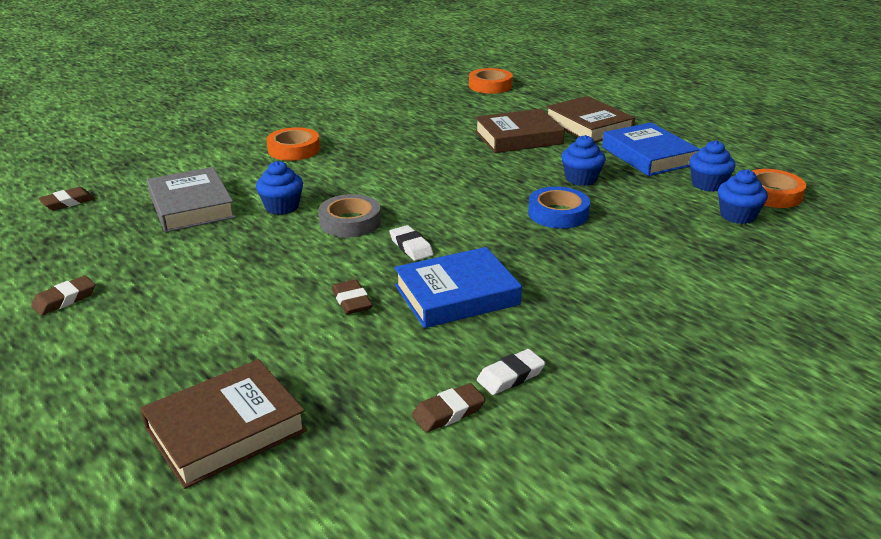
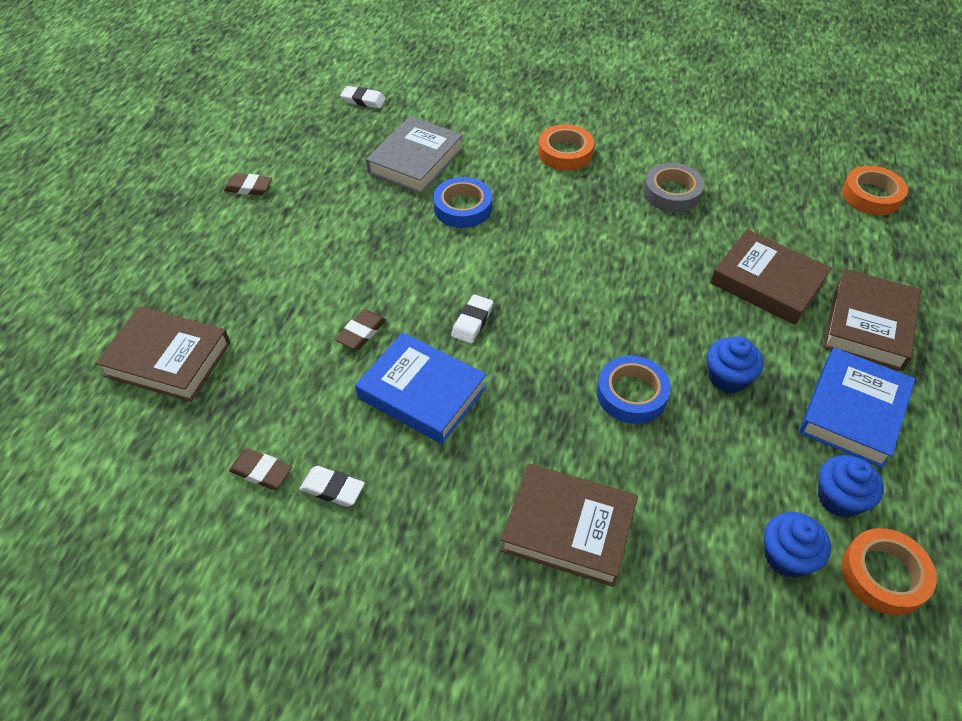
camera: 55 degrees right, 20 degrees up
brown eraser [38,187,95,211] -> white eraser [340,86,386,109]
blue cupcake [256,161,303,215] -> blue tape [433,177,492,228]
grey tape [318,194,381,237] -> grey tape moved to [643,163,704,212]
none -> brown book [500,464,638,587]

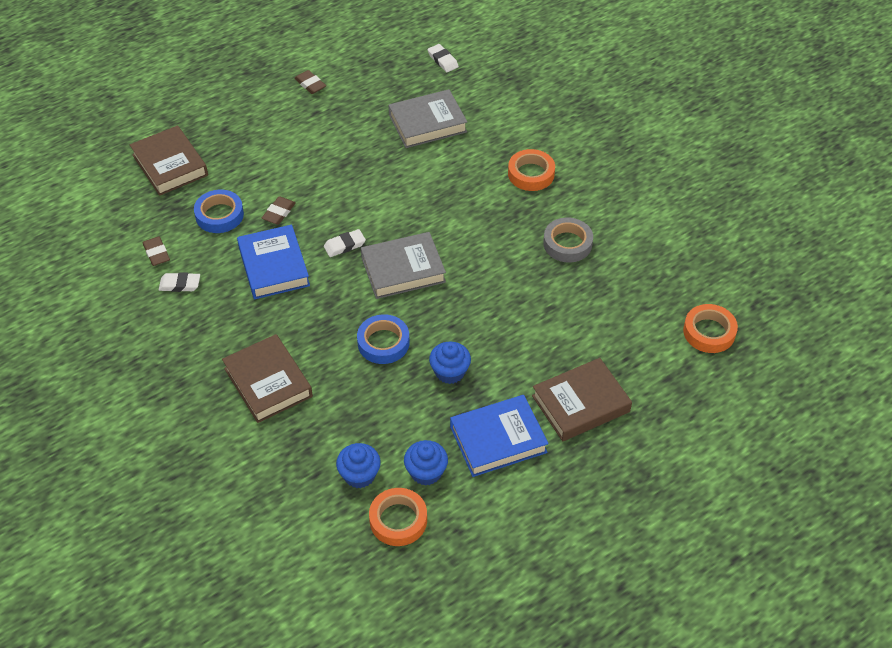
camera: 40 degrees right, 0 degrees up
white eraser [300,466,365,507] -> white eraser turned 60 degrees counterclockwise [159,272,200,292]
brown eraser [335,309,386,350] -> brown eraser turned 45 degrees counterclockwise [262,196,296,225]
blue tape [433,177,492,228] -> blue tape moved to [194,190,244,233]
brown book [710,229,832,325] -> none
none -> grey book [361,232,446,299]

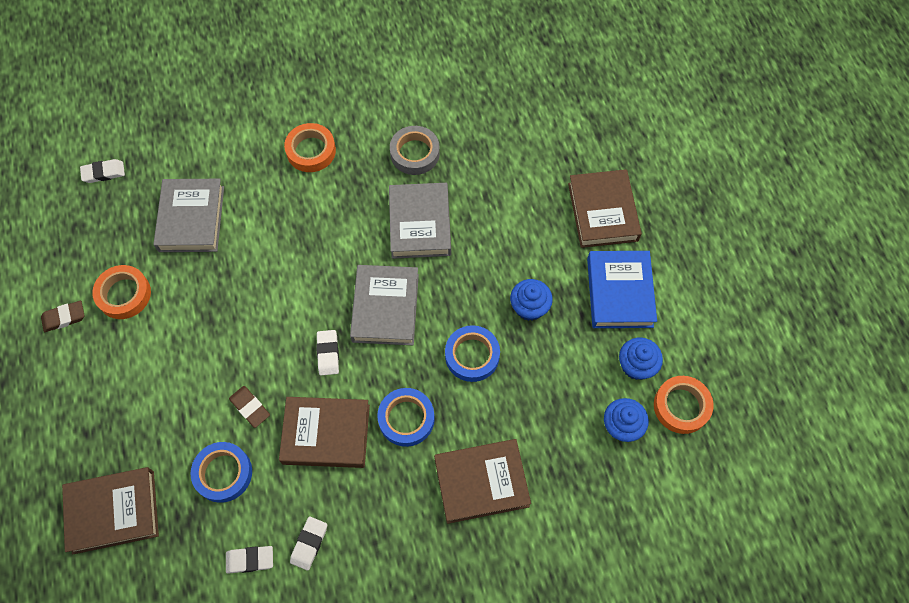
camera: 70 degrees left, 15 degrees up
brown eraser [143,236,170,266] -> white eraser [226,546,273,574]
blue book [237,225,310,299] -> brown book [279,397,370,468]
orange tape [683,304,738,353] -> orange tape moved to [92,265,151,319]
none -> blue tape [377,388,435,447]
none -> grey book [389,183,451,259]

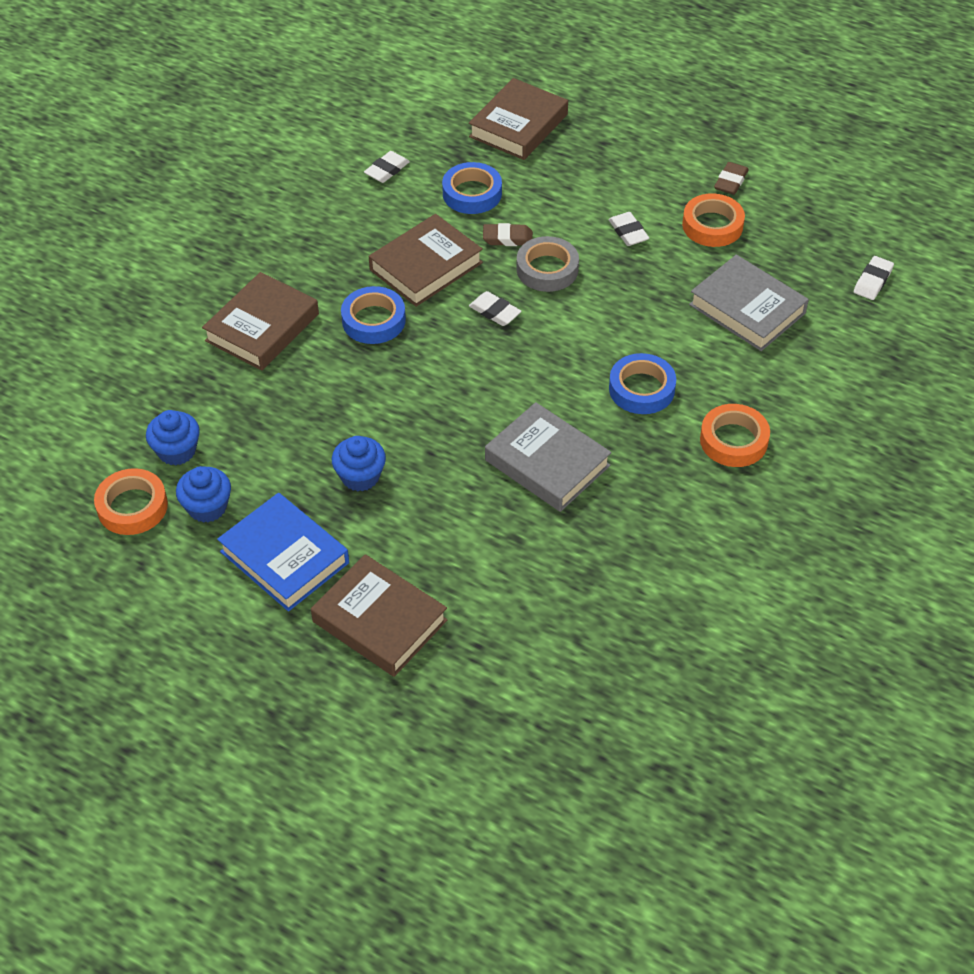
camera: 135 degrees right, 15 degrees down
white eraser [290,516,327,571] -> white eraser moved to [608,212,649,246]
grey book [350,265,419,345] -> none
grey tape [390,126,440,175] -> grey tape moved to [517,236,579,292]
blue tape [445,325,500,382] -> blue tape moved to [609,353,676,414]

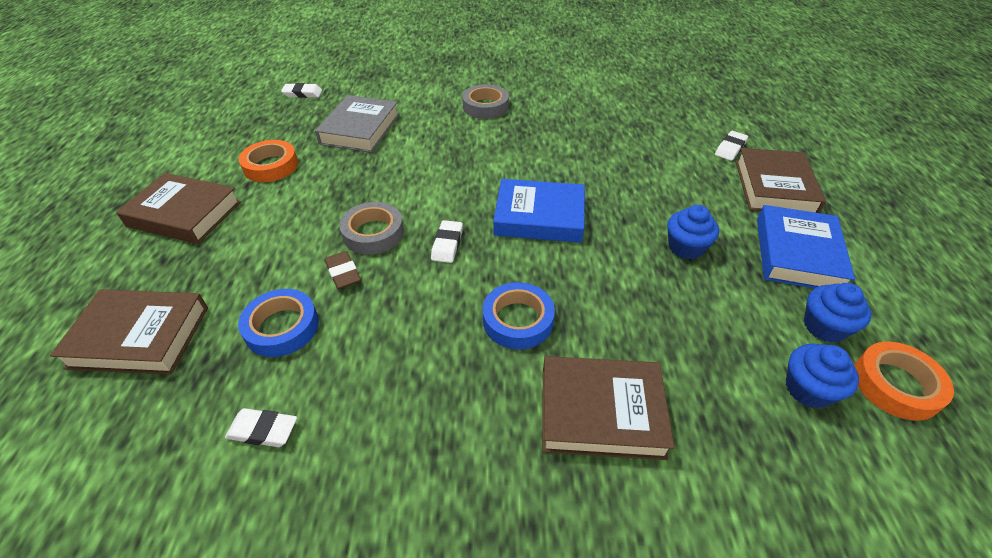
camera: 120 degrees left, 5 degrees down
brown book [369,214,483,307] -> brown book moved to [116,173,241,244]
grey book [485,402,612,512] -> none
white eraser [608,212,649,246] -> white eraser moved to [715,131,748,161]
blue tape [609,353,676,414] -> none
orange tape [700,404,770,467] -> grey tape [462,84,509,119]
brown eraser [714,162,749,195] -> none
none -> blue book [493,179,585,243]

